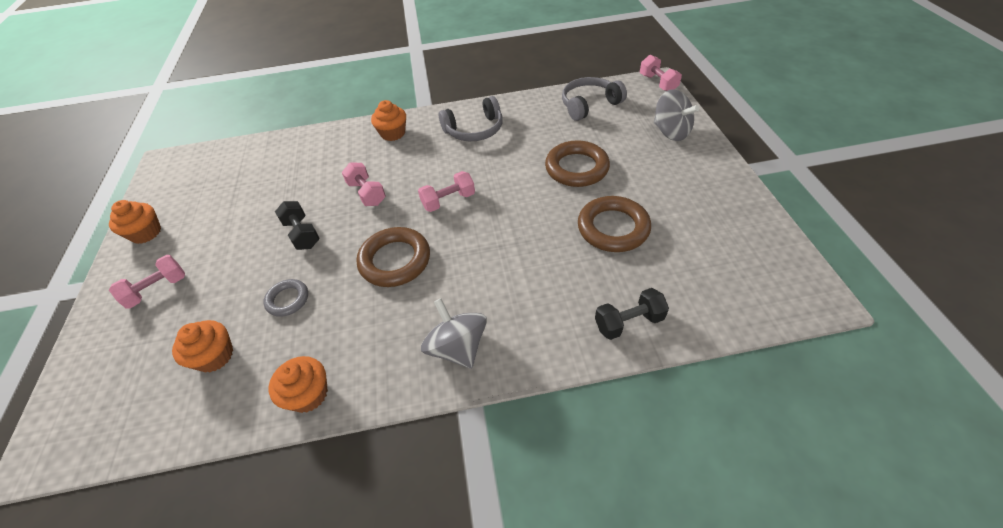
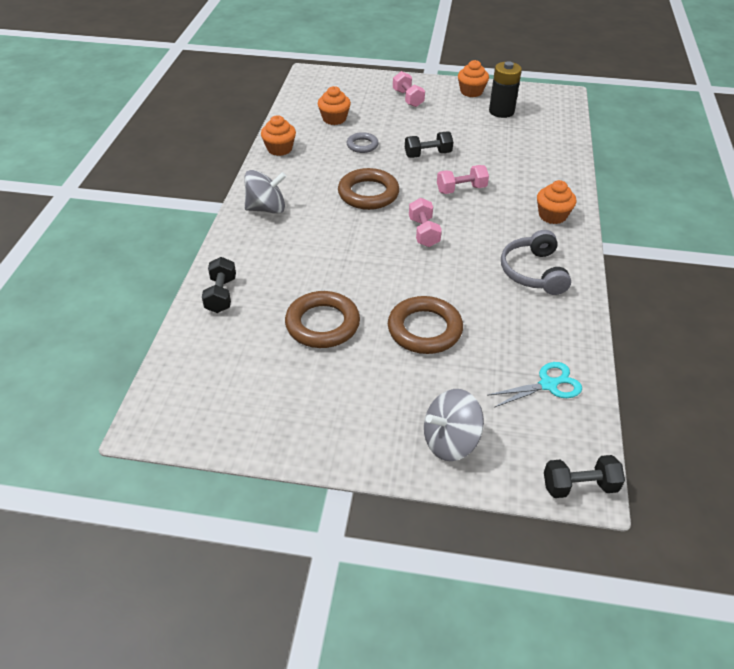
camera: 105 degrees right, 5 degrees down
grey headphones [562,77,627,121] -> turquoise scissors [487,362,582,408]
pink dumbbell [640,55,682,91] -> black dumbbell [544,455,625,498]
none -> black battery [489,61,522,118]

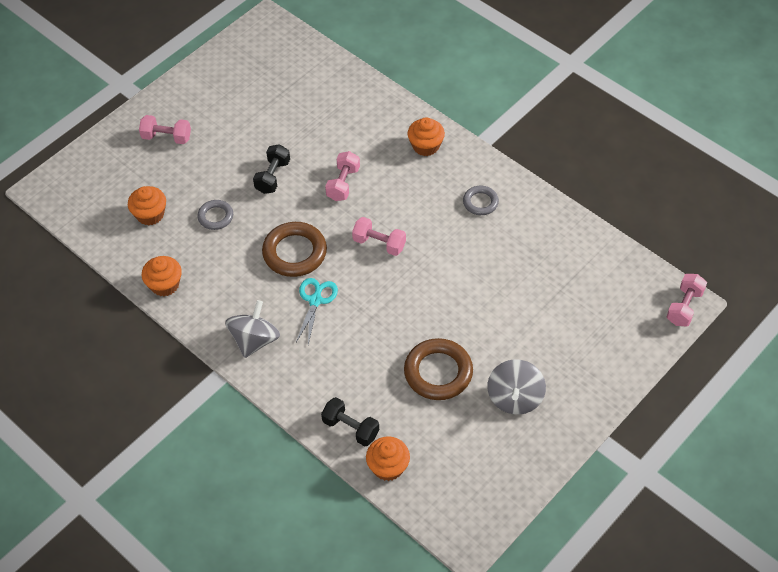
camera: 55 degrees left, 10 degrees up
brown ring [388,296,463,354] -> none
grey spinning top [424,389,484,461] -> grey spinning top moved to [488,359,546,415]
orange cupcake [458,60,489,97] -> orange cupcake moved to [366,436,410,481]
turquoise scissors [487,362,582,408] -> turquoise scissors moved to [296,278,338,345]
black battery [489,61,522,118] -> none
grey headphones [501,230,571,295] -> grey ring [463,186,499,215]
black dumbbell [544,455,625,498] -> pink dumbbell [667,274,707,327]

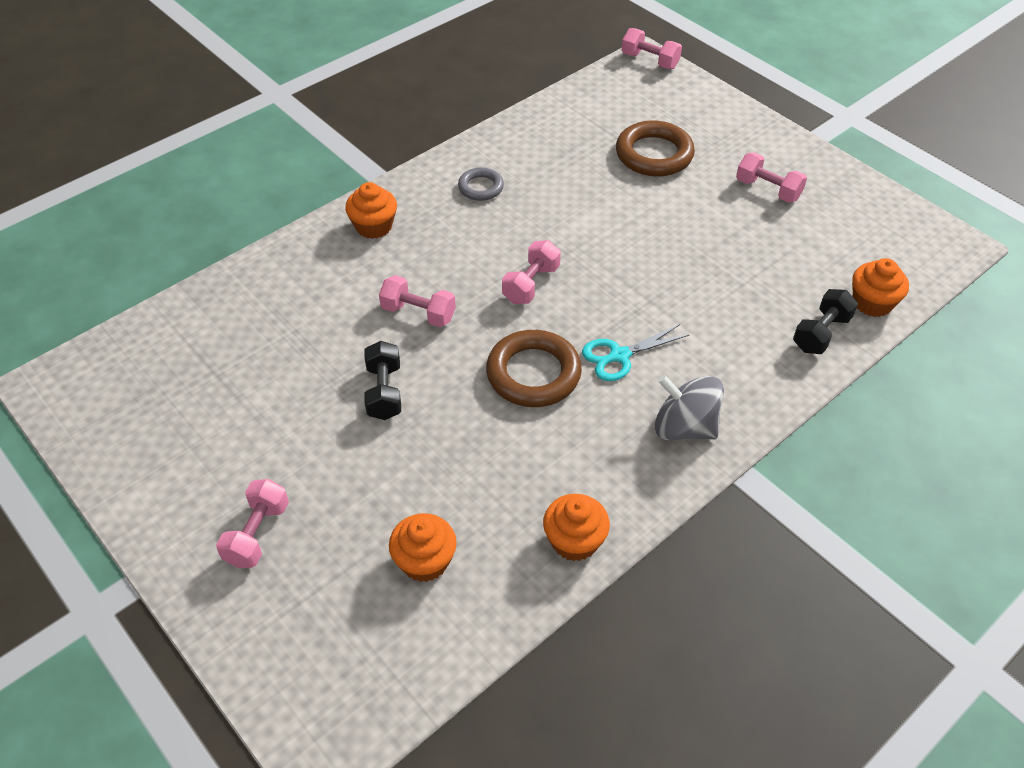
camera: 85 degrees left, 5 degrees down
grey ring [197,200,233,230] -> none
black dumbbell [253,144,290,194] -> black dumbbell turned 60 degrees clockwise [364,341,401,420]
turquoise scissors [296,278,338,345] -> turquoise scissors turned 45 degrees counterclockwise [582,324,689,381]
brown ring [404,338,473,400] -> brown ring moved to [616,120,695,177]
grey spinning top [488,359,546,415] -> pink dumbbell [736,153,807,203]

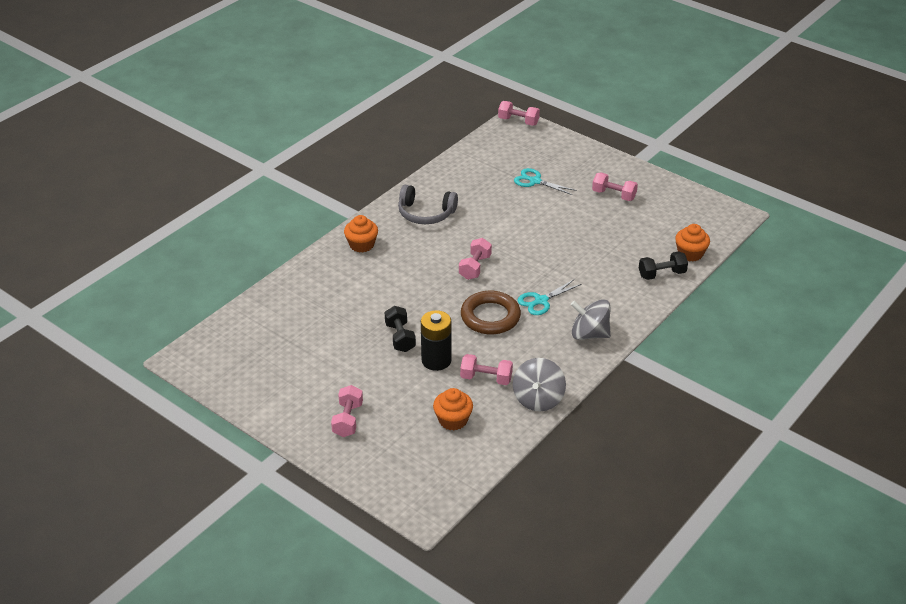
camera: 10 degrees left, 10 degrees down
pink dumbbell [379,275,456,327] -> pink dumbbell moved to [460,354,513,385]
grey ring [458,167,504,201] -> grey headphones [398,185,458,224]
orange cupcake [543,494,610,561] -> grey spinning top [513,358,566,411]
brown ring [616,120,695,177] -> turquoise scissors [514,168,576,195]
black dumbbell [793,289,858,354] -> black dumbbell turned 45 degrees clockwise [639,251,688,280]
none -> black battery [421,310,452,371]

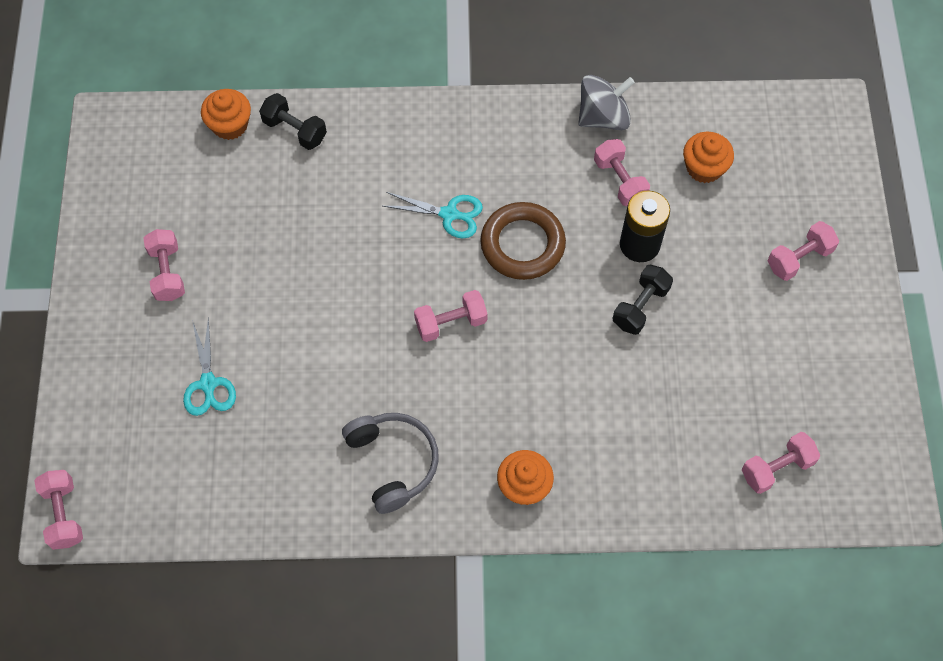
camera: 130 degrees left, 25 degrees up
grey spinning top [571,299,611,340] -> none
none -> pink dumbbell [742,432,820,494]

